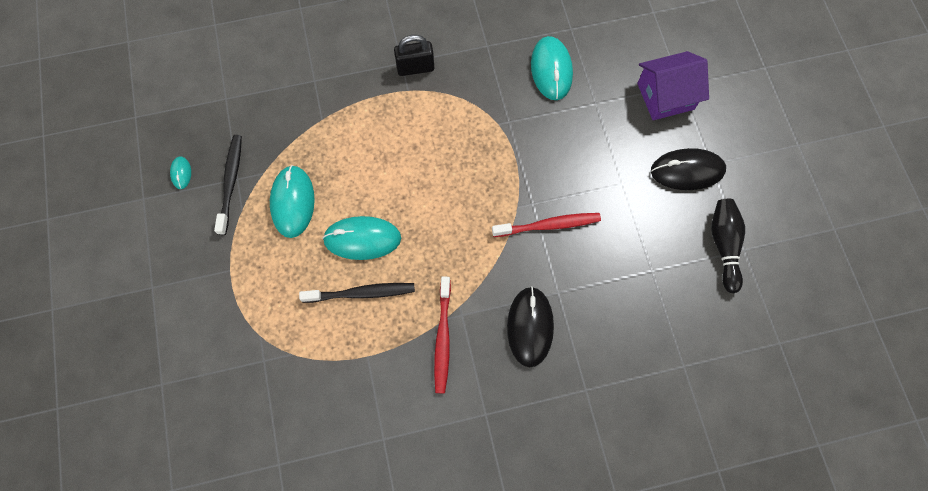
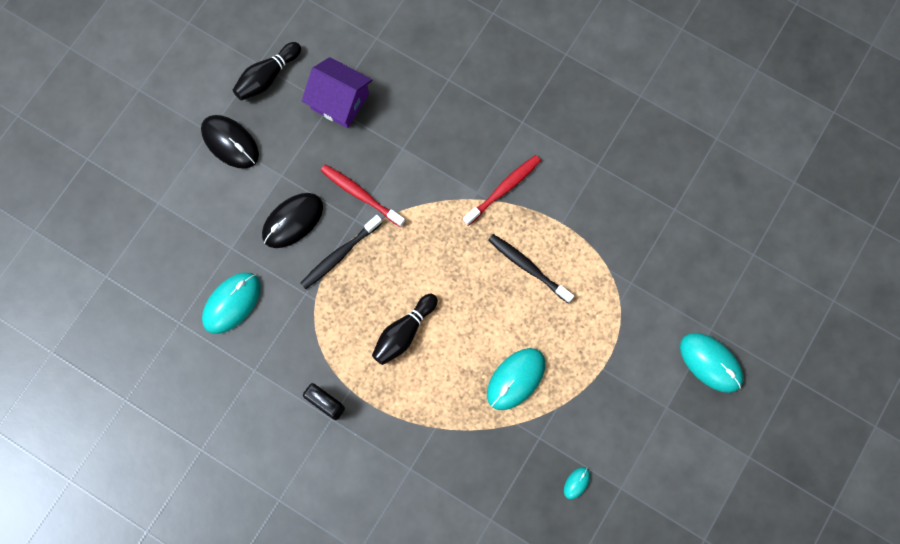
camera: 135 degrees left, 5 degrees up
black toothbrush [214,135,242,235] -> black toothbrush moved to [300,215,382,289]
turquoise mouse [322,216,401,260] -> turquoise mouse moved to [680,333,743,393]
black mouse [507,286,554,367] -> black mouse moved to [262,193,323,248]
purple house [637,51,709,120] -> purple house moved to [302,57,372,128]
none -> black bowling pin [372,294,438,365]

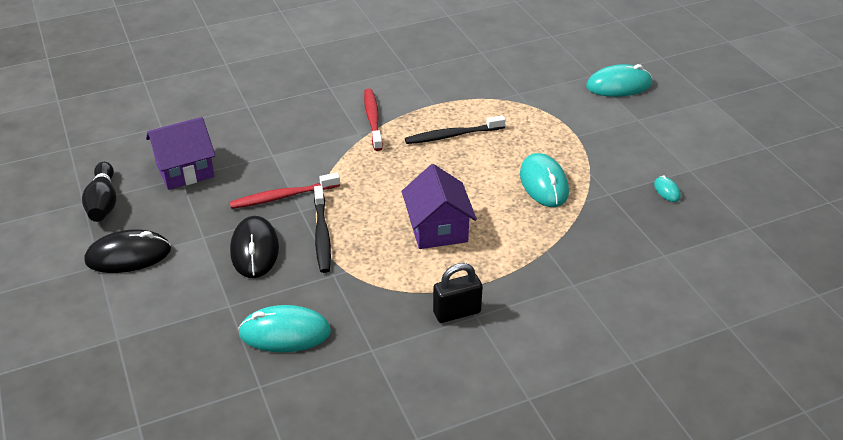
camera: 55 degrees left, 35 degrees down
turquoise mouse [202,273,261,334] -> turquoise mouse turned 75 degrees counterclockwise [238,305,331,352]
black bowling pin [372,294,438,365] -> purple house [402,164,477,249]

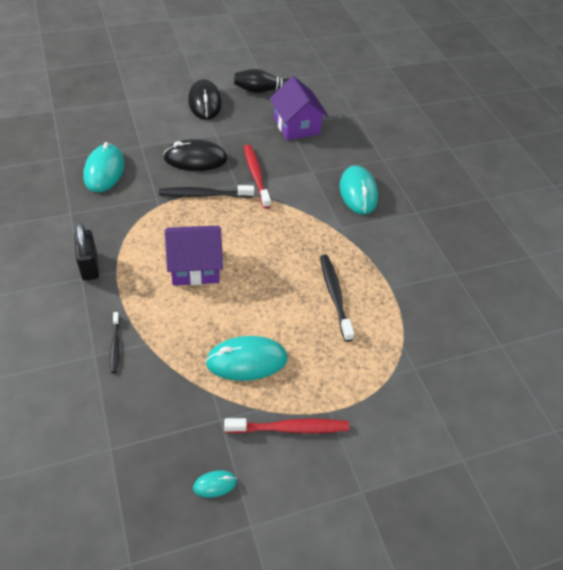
camera: 90 degrees right, 10 degrees up
red toothbrush [364,88,382,151] -> red toothbrush moved to [224,418,349,433]
turquoise mouse [586,64,652,97] -> turquoise mouse moved to [340,165,378,215]
none -> black toothbrush [110,312,120,373]

